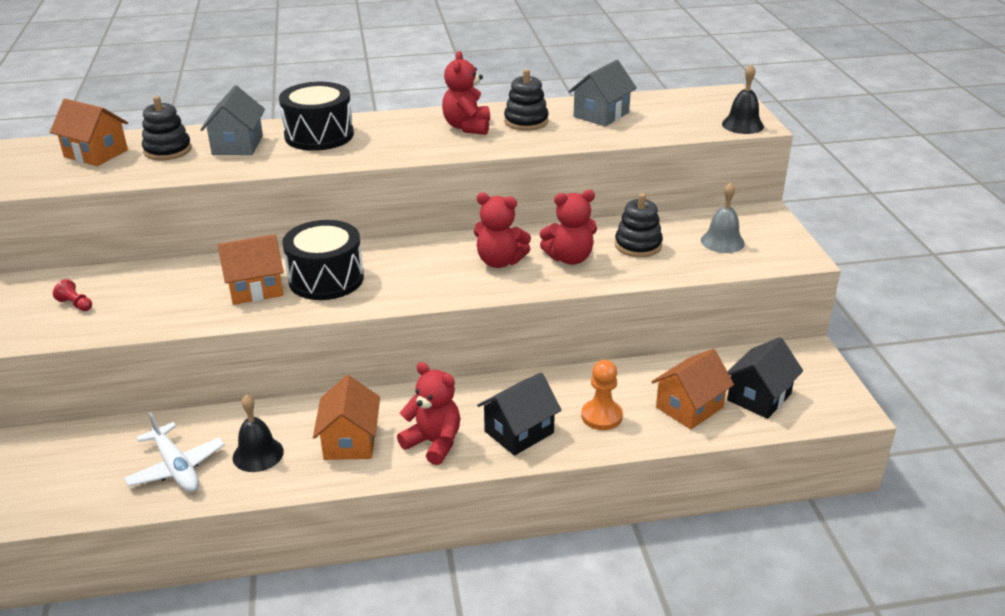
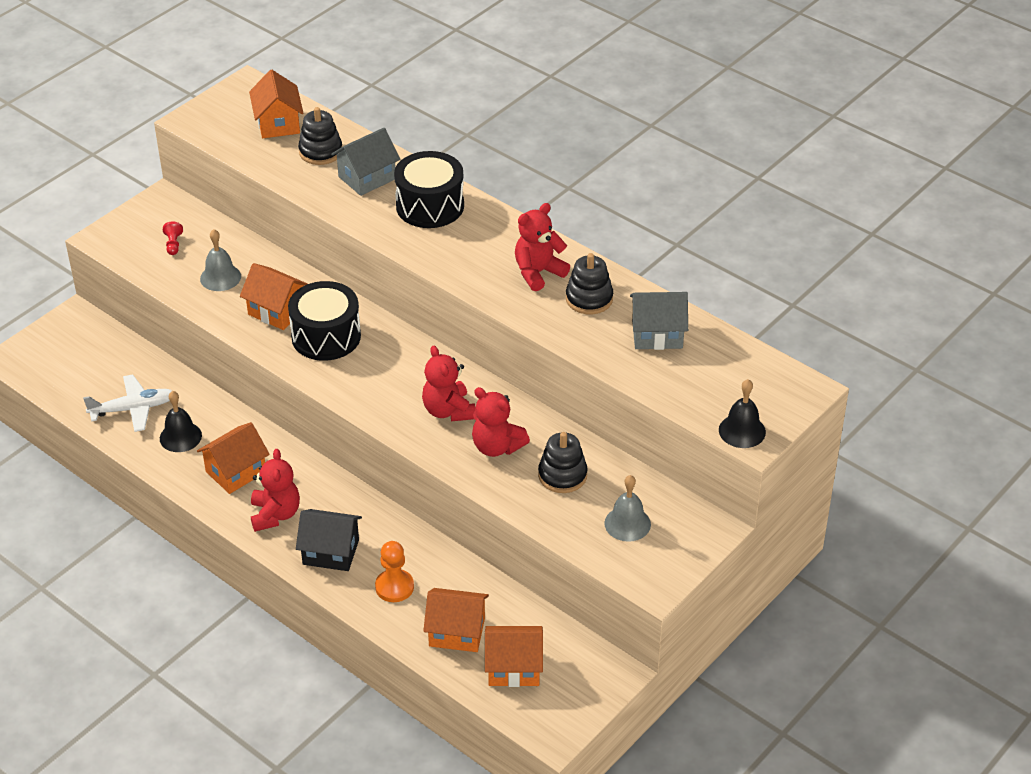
camera: 50 degrees right, 10 degrees up
white plane [124,412,225,492] -> white plane turned 120 degrees counterclockwise [83,374,172,432]
black house [727,337,803,419] -> orange house [485,626,543,687]
none -> grey bell [200,229,241,291]

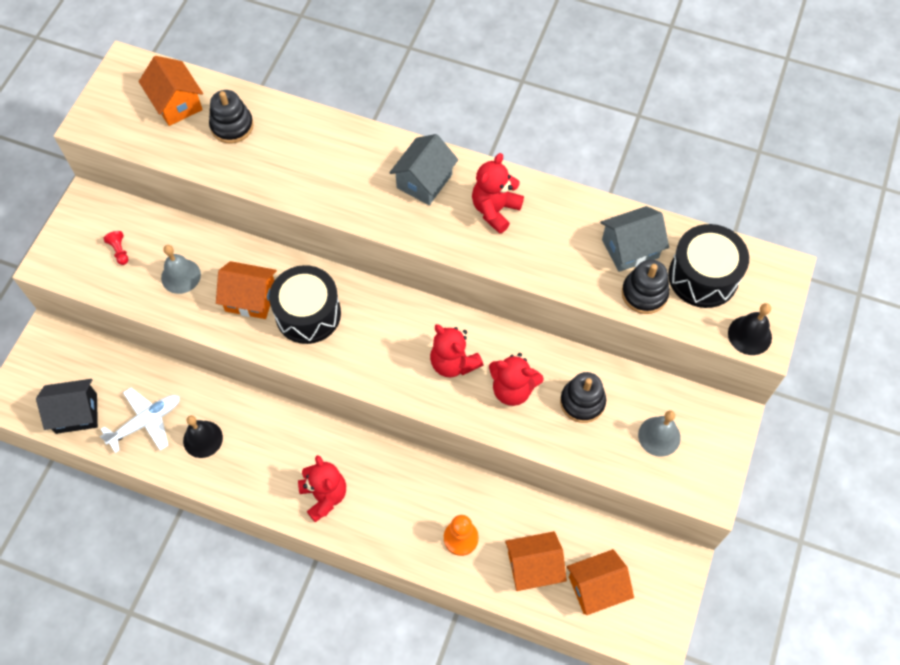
camera: 20 degrees left, 20 degrees up
orange house [197,422,270,494] -> none
black house [296,509,362,571] -> black house moved to [36,379,98,434]
grey house [331,128,400,196] -> grey house moved to [389,134,458,205]
black drum [394,151,464,228] -> black drum moved to [668,224,749,308]
black stacking toy [566,253,613,314] -> black stacking toy moved to [622,259,670,314]

